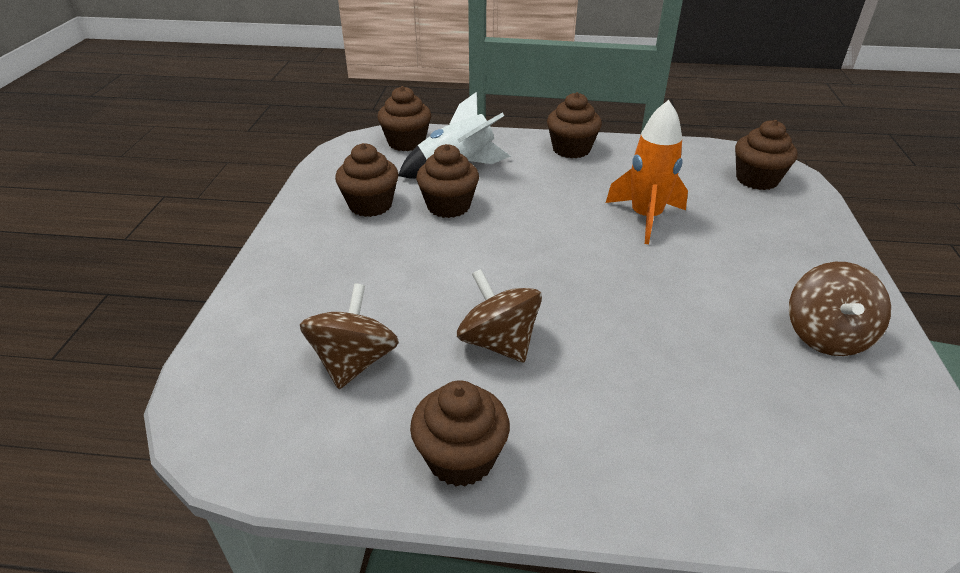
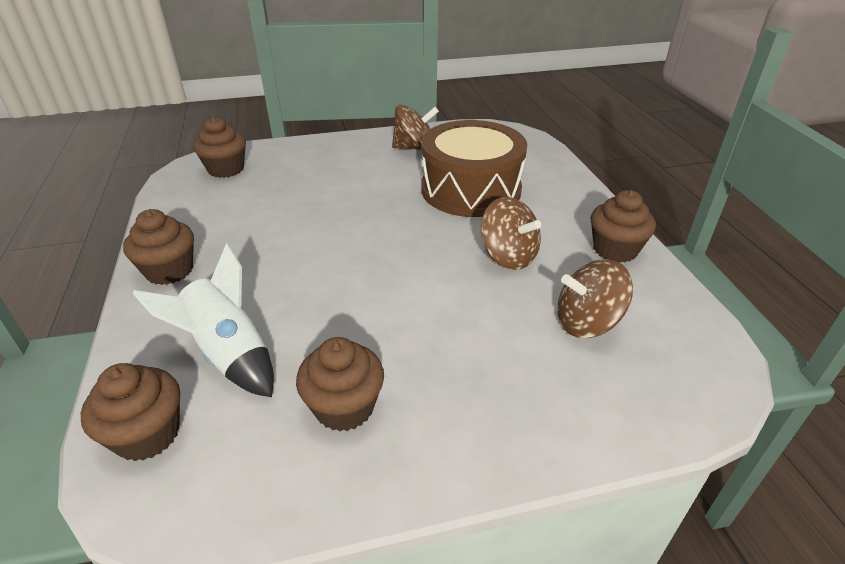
camera: 110 degrees left, 0 degrees up
brown cupcake [416,144,479,218] -> none
brown spinning top [457,269,542,362] -> brown spinning top turned 75 degrees counterclockwise [481,197,541,270]
orange rocket [606,100,688,244] -> none
none -> brown drum [421,120,527,217]

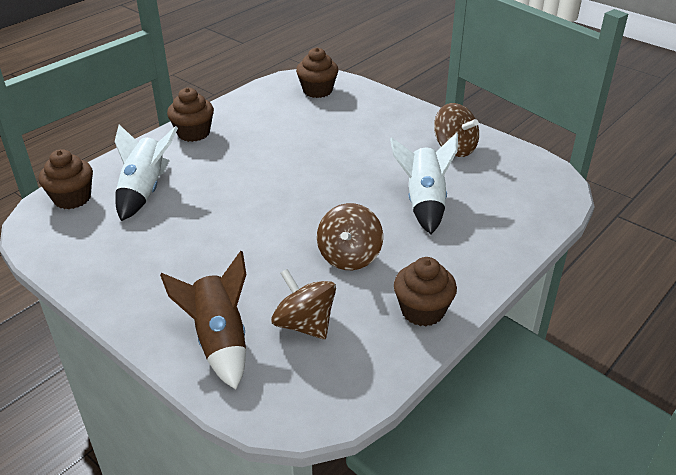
camera: 55 degrees right, 0 degrees up
brown cupcake [296,337,384,432] -> none
brown drum [421,120,527,217] -> white rocket [390,133,458,234]
none -> brown rocket [160,251,246,389]

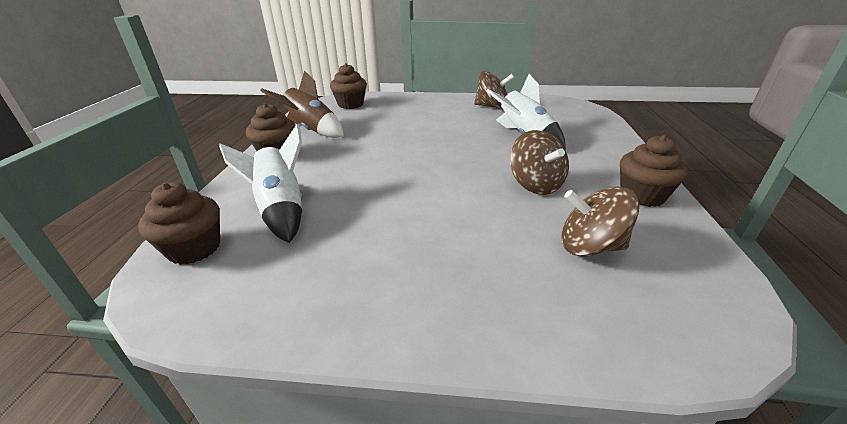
camera: 35 degrees left, 5 degrees down
brown rocket [160,251,246,389] -> brown rocket moved to [260,70,344,138]

